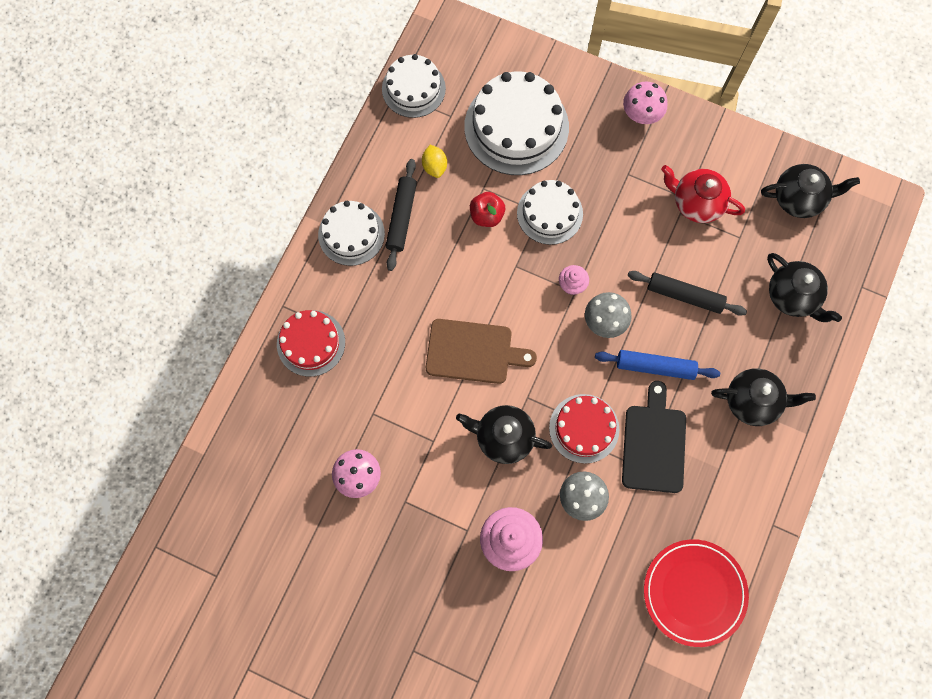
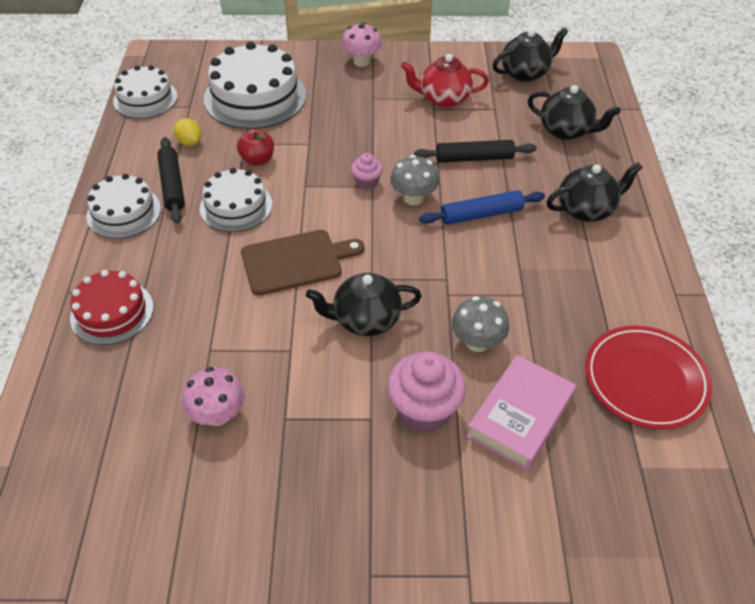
camera: 25 degrees left, 25 degrees down
white cake [517,180,583,245] -> white cake moved to [200,168,272,232]
red cake [549,394,619,464] -> none
black cutting board [622,381,686,493] -> none
none -> pink book [466,355,576,470]

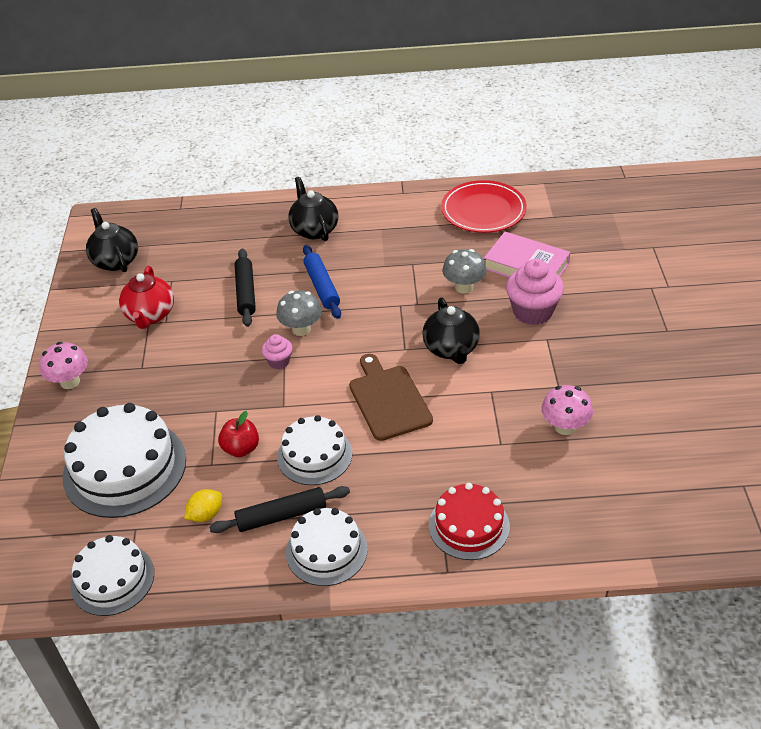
camera: 90 degrees left, 5 degrees down
black teapot [528,85,620,140] -> none

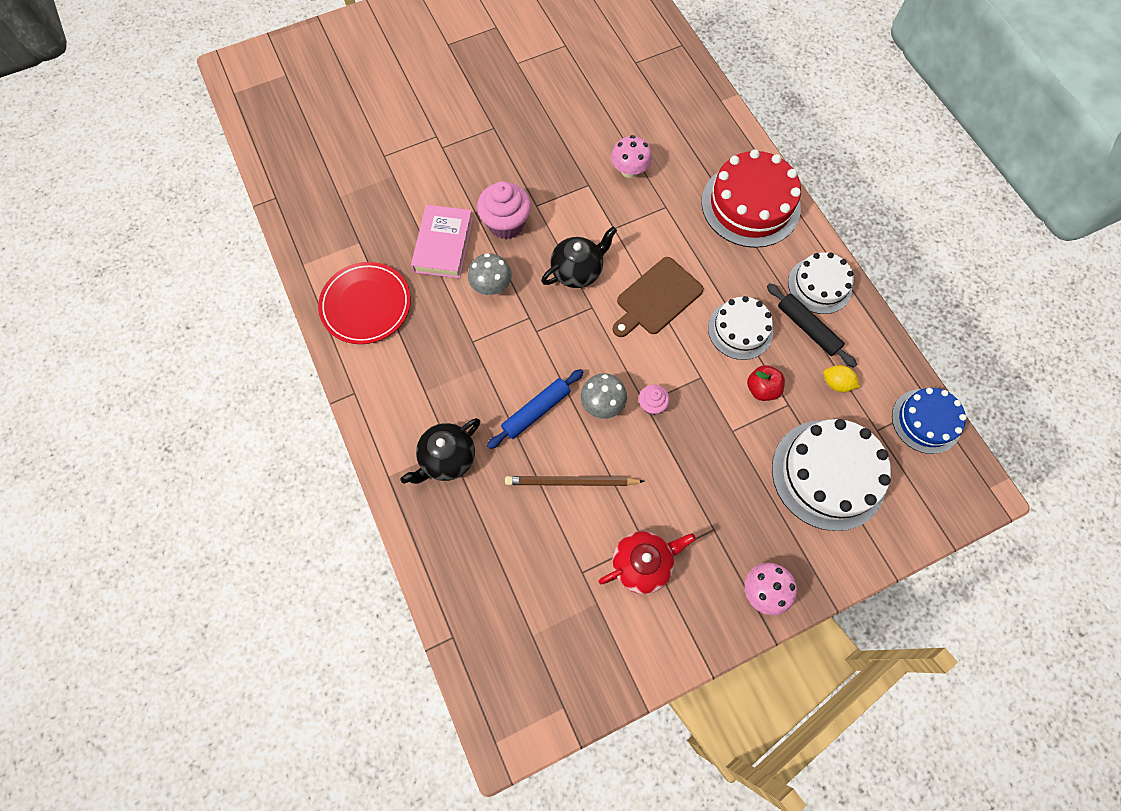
camera: 115 degrees left, 25 degrees up
white cake [71,535,154,616] -> blue cake [892,388,967,454]
black teapot [86,208,138,272] -> none
black rolling pin [235,249,256,327] -> brown pencil [505,476,645,486]
red cake [429,483,510,560] -> red cake [702,149,801,248], size x1.62

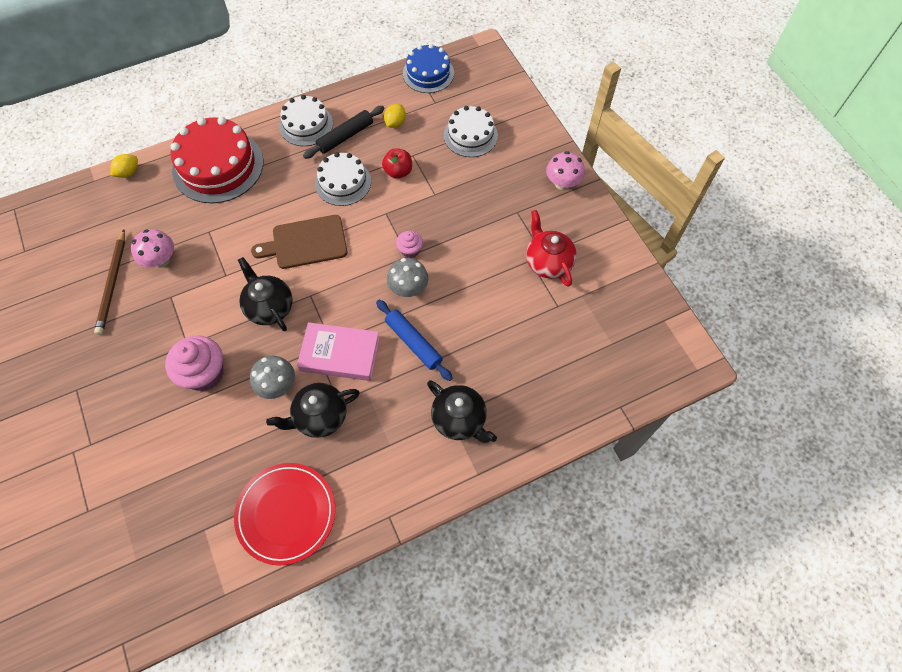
camera: 90 degrees left, 5 degrees down
pink book [411,205,473,279] -> pink book moved to [297,322,380,381]
brown pencil [505,476,645,486] -> brown pencil moved to [94,229,125,335]
brown cutting board [613,257,704,337] -> brown cutting board turned 120 degrees clockwise [251,215,347,269]
white cake [772,419,891,531] -> white cake [444,106,498,157], size x0.62
none -> yellow lemon [110,154,138,178]
none -> black teapot [266,383,360,438]

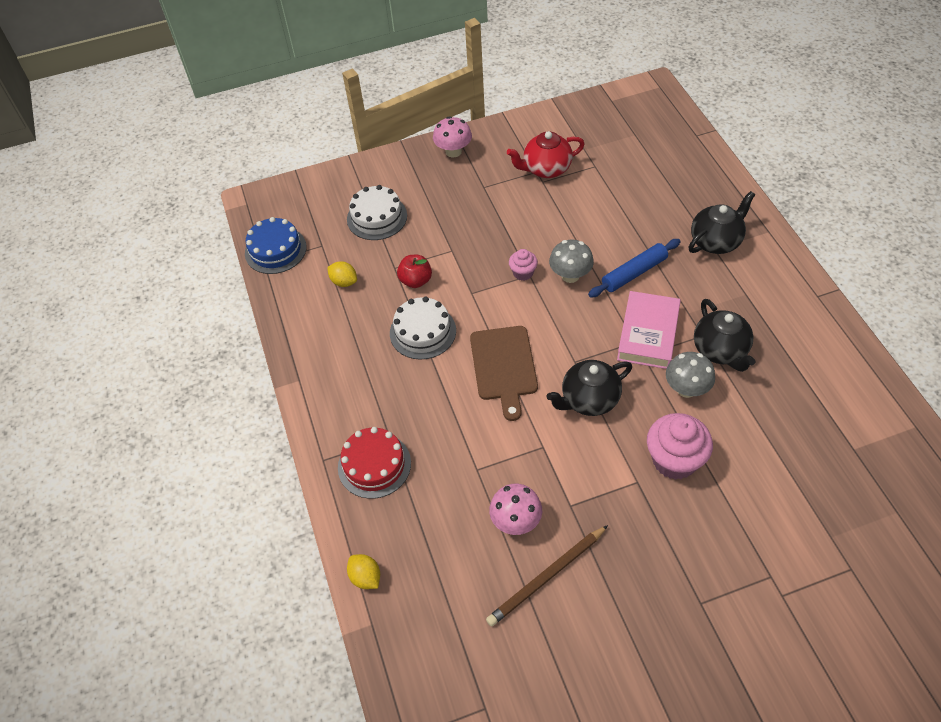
camera: 80 degrees left, 10 degrees down
brown pencil [94,229,125,335] -> brown pencil turned 135 degrees clockwise [486,525,608,627]
red cake [170,117,263,203] -> red cake [338,427,411,499], size x0.62
red plate [234,463,335,566] -> none
white cake [279,95,333,146] -> none
black rolling pin [303,106,385,159] -> none

